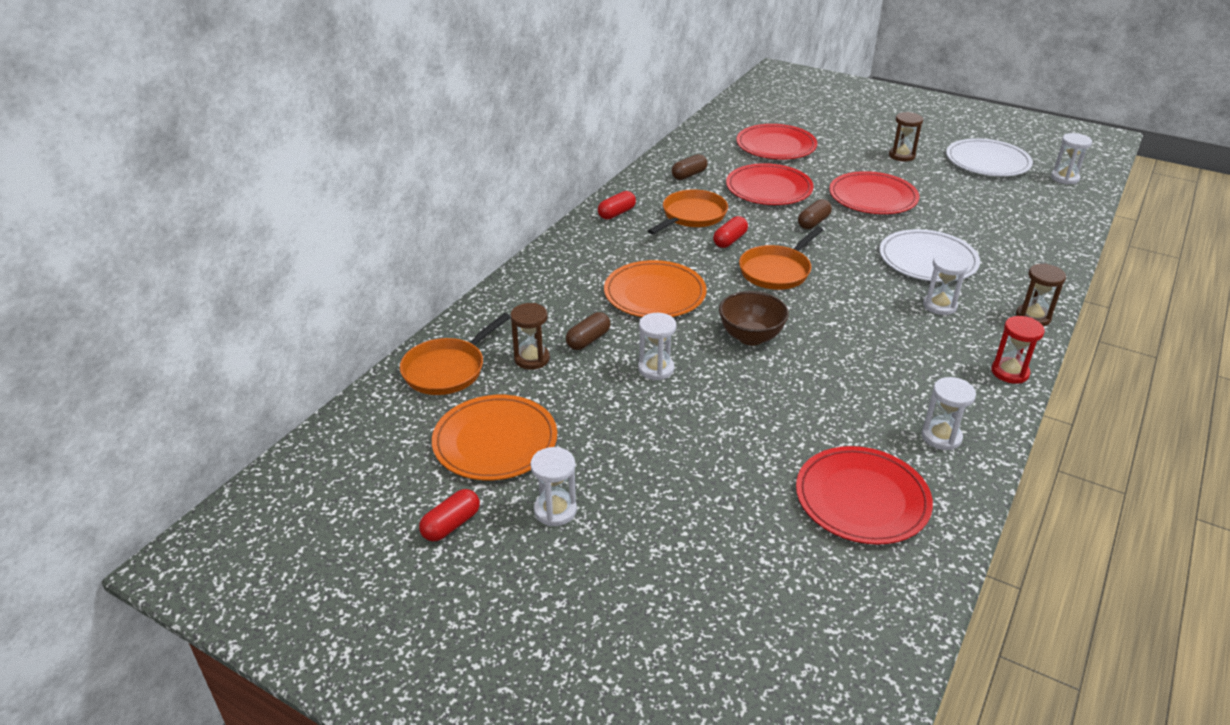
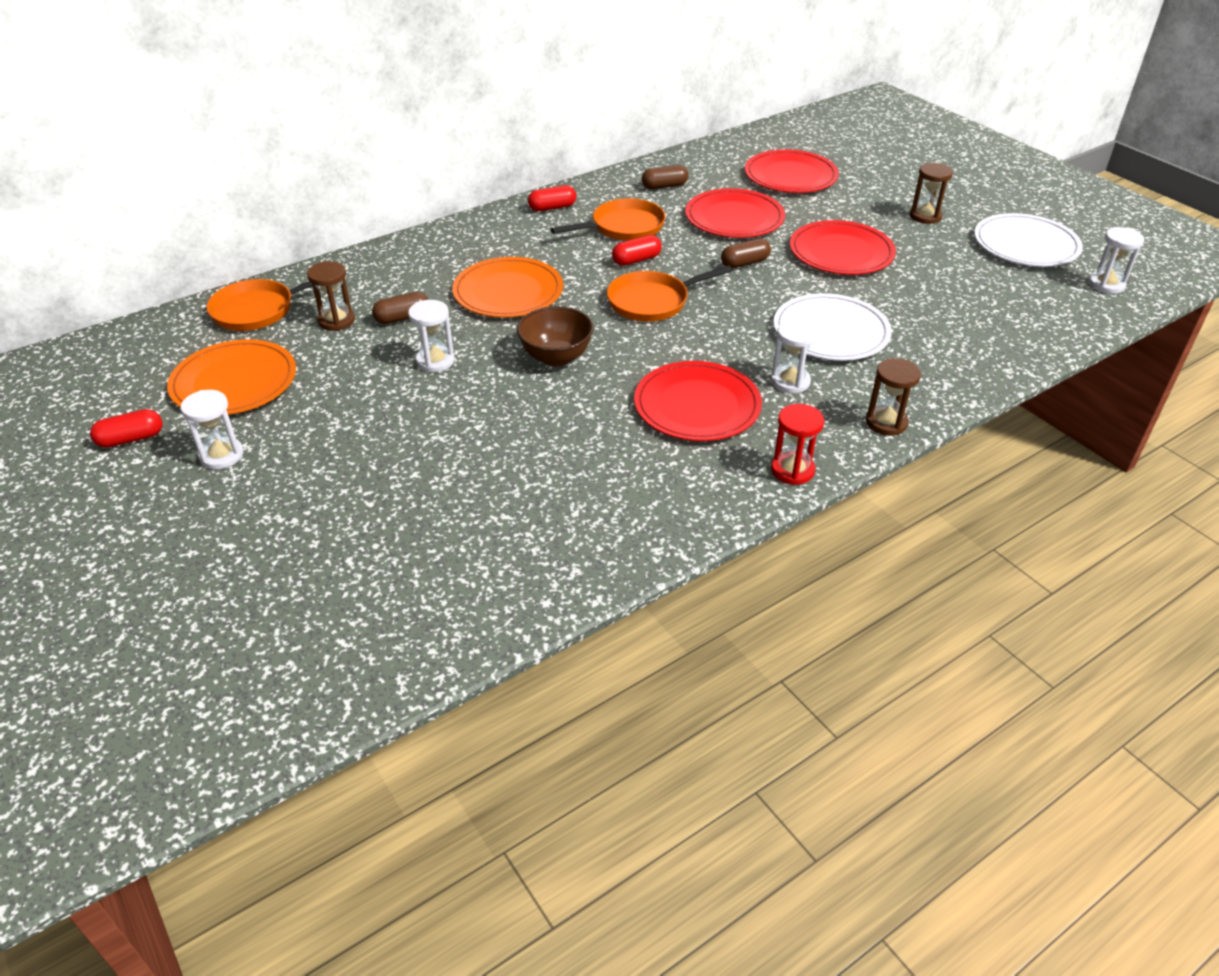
camera: 25 degrees right, 5 degrees up
red plate [796,446,933,545] -> red plate moved to [634,361,762,441]
white hourglass [922,377,976,450] -> none

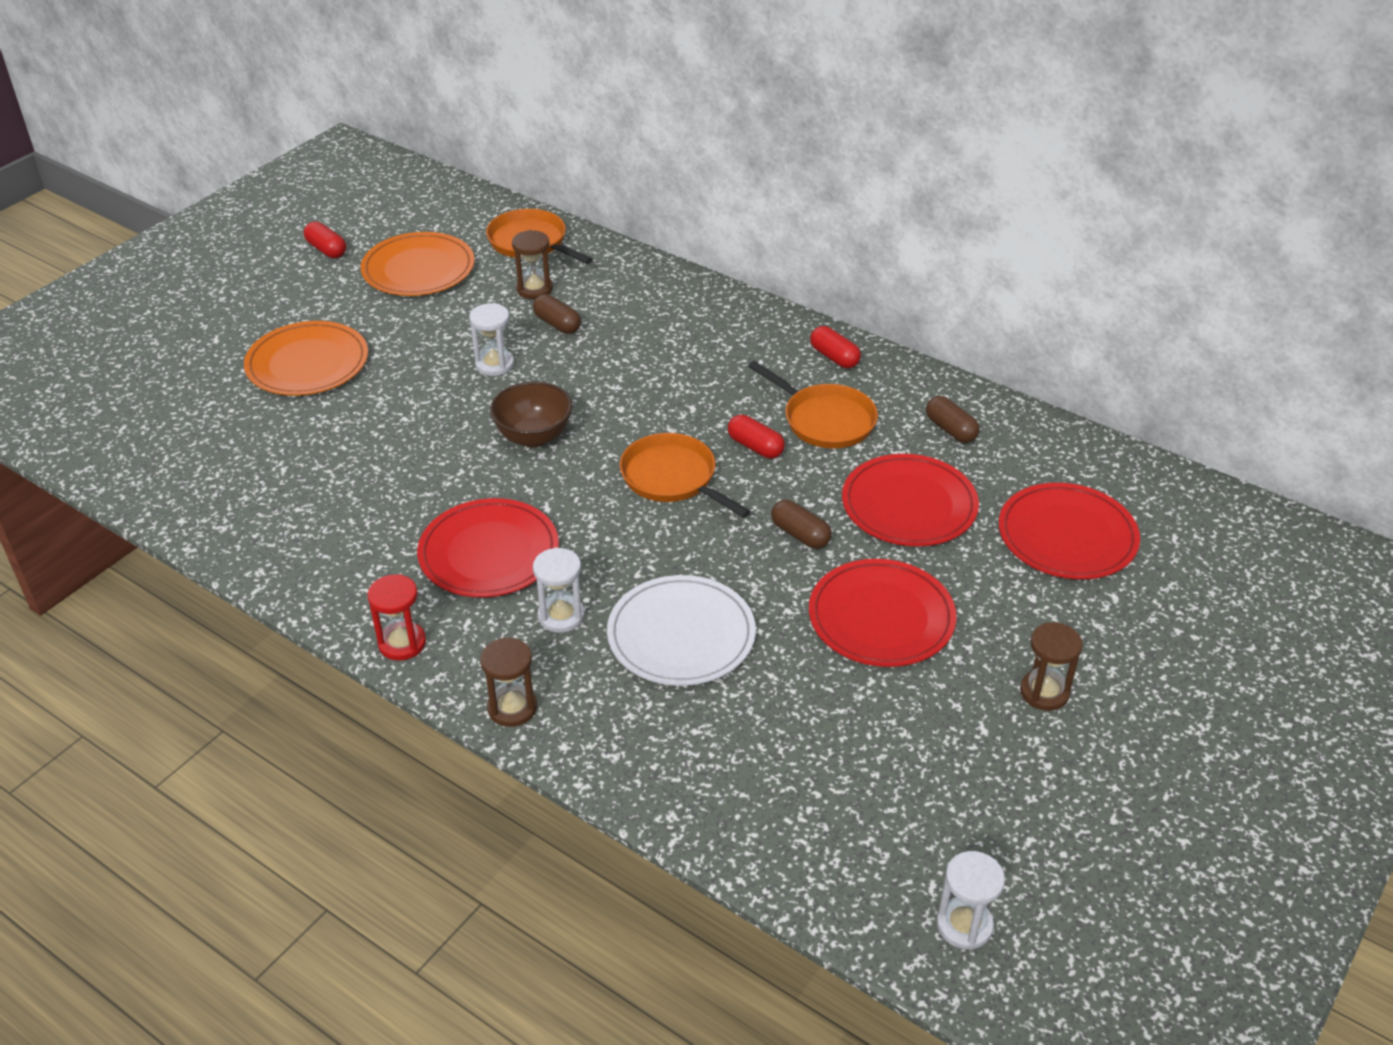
camera: 70 degrees right, 0 degrees up
white hourglass [180,390,243,469] -> none
orange plate [452,257,563,317] -> orange plate moved to [244,321,368,396]
white plate [974,213,1083,267] -> none

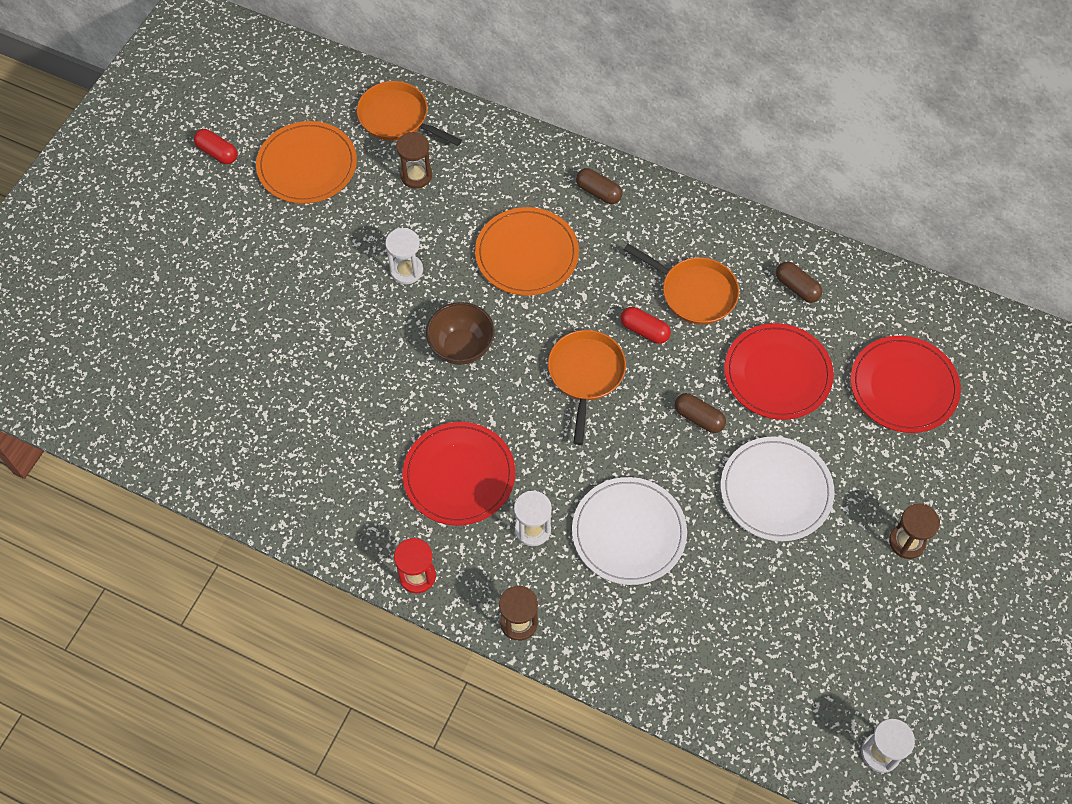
camera: 10 degrees left, 20 degrees up
orange plate [244,321,368,396] -> orange plate moved to [475,207,579,296]
brown capsule [533,294,581,334] -> brown capsule moved to [576,168,622,204]
orange pan [620,433,751,518] -> orange pan turned 60 degrees clockwise [548,330,626,445]
red plate [809,559,957,667] -> white plate [721,436,835,541]
red capsule [810,326,861,368] -> none

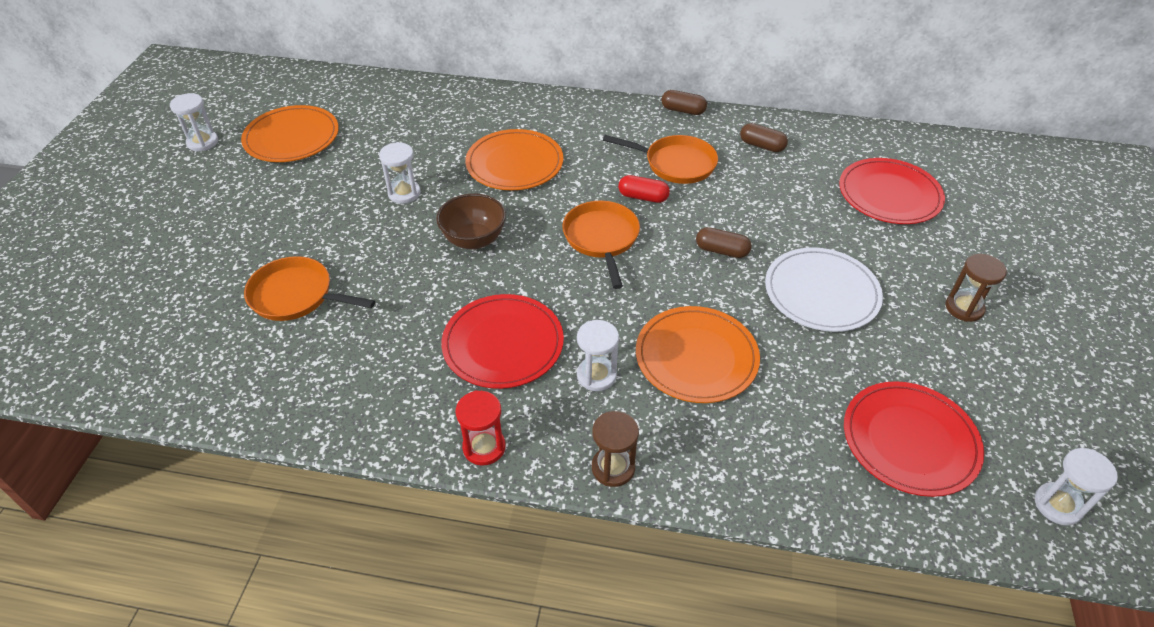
camera: 15 degrees left, 15 degrees down
red capsule [194,129,237,164] -> white hourglass [170,93,218,151]
orange pan [357,81,462,146] -> orange pan moved to [244,256,375,321]
brown hourglass [396,132,432,189] -> none
white plate [572,477,687,585] -> orange plate [636,306,760,403]
brown capsule [576,168,622,204] -> brown capsule moved to [662,90,707,115]
red plate [724,323,834,420] -> red plate moved to [844,381,984,497]

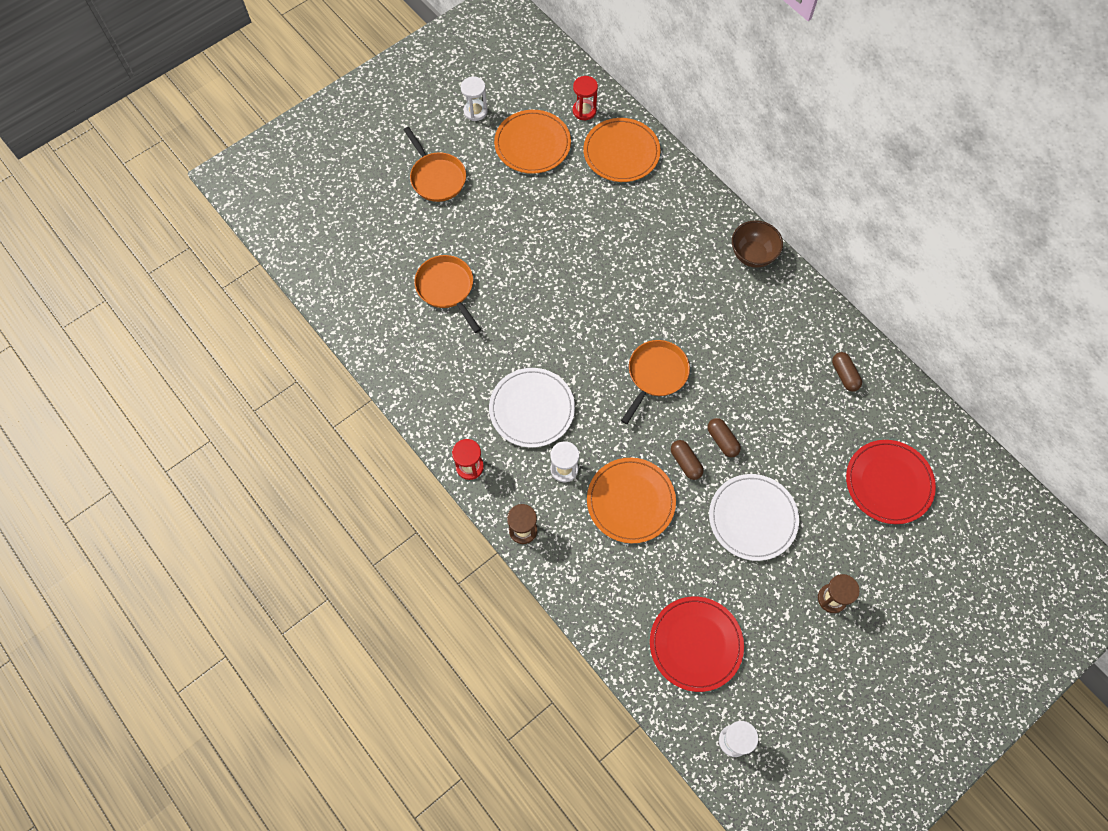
camera: 40 degrees right, 20 degrees up
white hourglass [379,142,420,204] -> none
brown bowl [436,194,506,249] -> brown bowl moved to [732,220,783,268]
red plate [441,294,564,389] -> white plate [489,368,575,448]
orange plate [465,129,563,190] -> orange plate moved to [583,118,661,182]
orange pan [603,135,718,184] -> orange pan moved to [403,127,466,202]
red capsule [618,175,670,203] -> none
brown capsule [662,90,707,115] -> brown capsule moved to [671,440,704,480]
none -> red hourglass [573,76,598,120]

